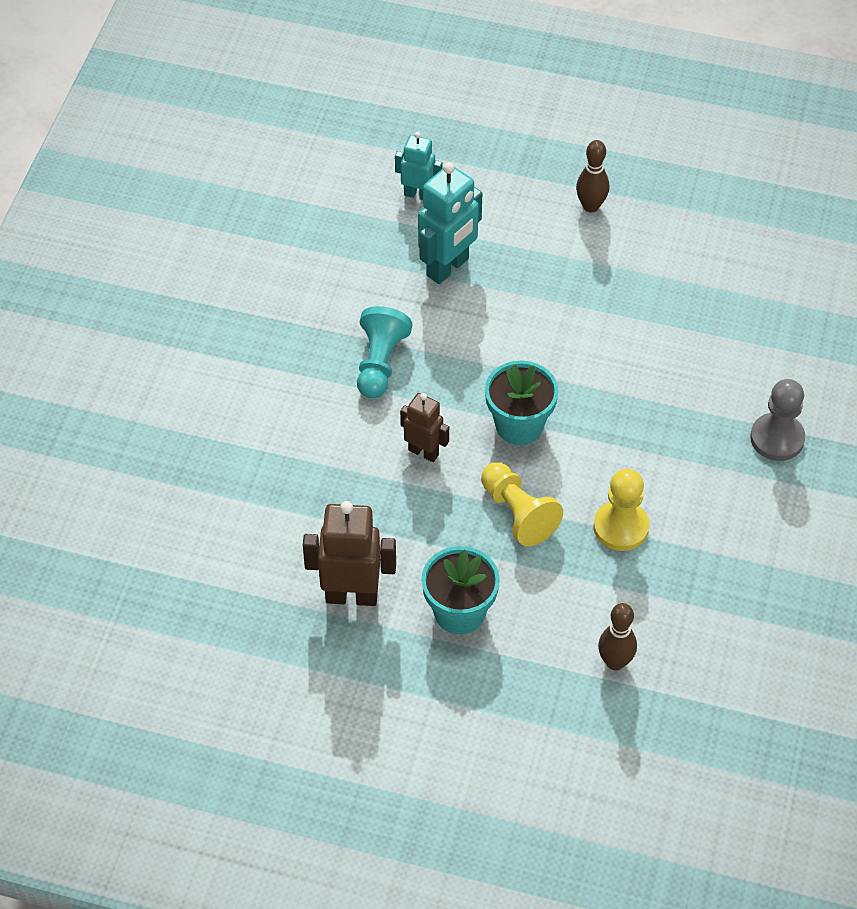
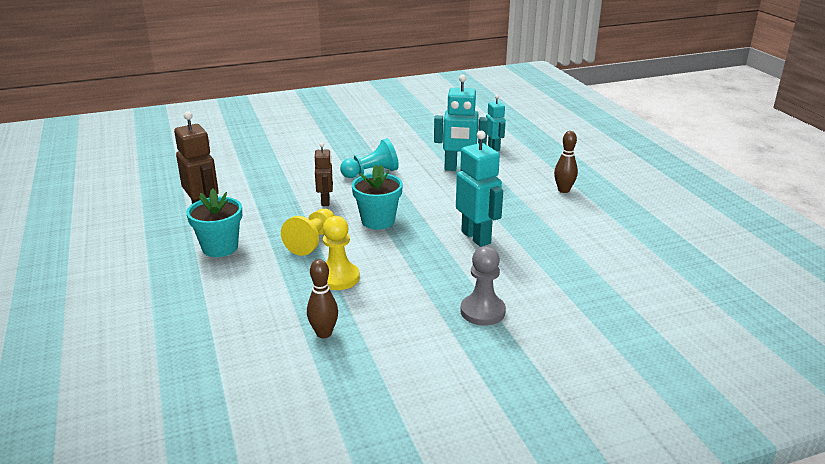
camera: 55 degrees right, 25 degrees down
brown bowling pin [598,603,637,671] -> brown bowling pin moved to [307,259,338,338]
none -> turquoise robot [456,131,503,247]

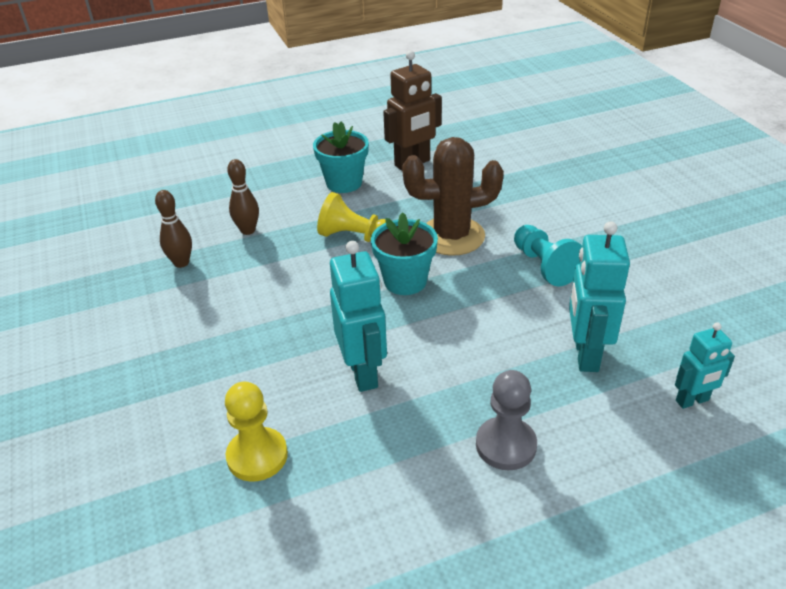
camera: 90 degrees right, 10 degrees up
brown robot [315,142,333,206] -> brown cactus [402,137,504,256]
yellow pawn [323,216,360,290] -> yellow pawn moved to [225,382,288,482]
turquoise robot [456,131,503,247] -> turquoise robot turned 75 degrees counterclockwise [330,241,387,392]
grey pawn [460,246,506,326] -> grey pawn moved to [476,370,537,470]
brown bowling pin [554,131,578,193] -> brown bowling pin moved to [227,159,259,235]

